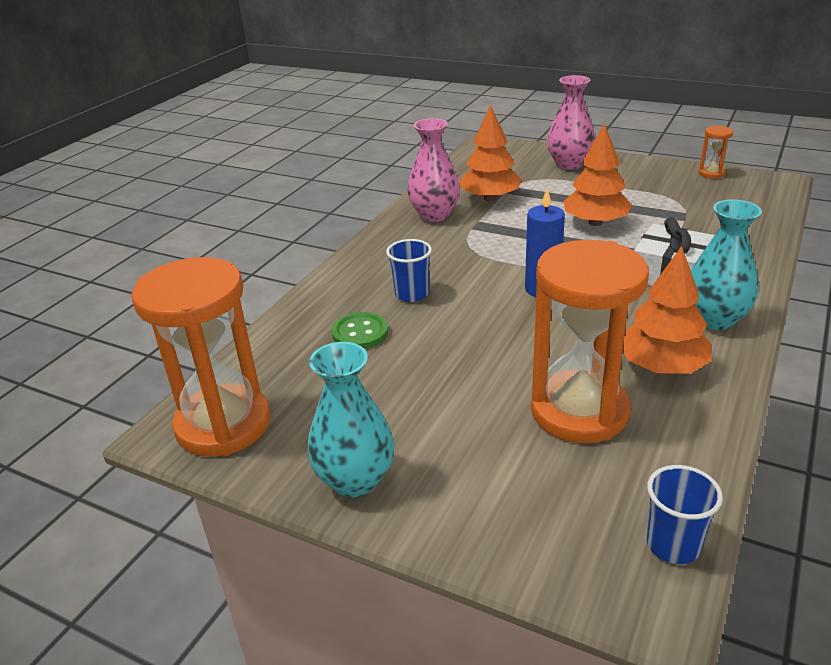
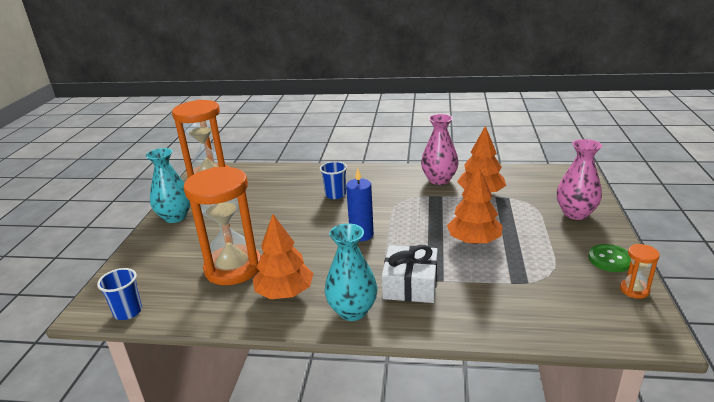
camera: 70 degrees right, 5 degrees down
green button [332,312,388,349] -> green button moved to [588,244,631,272]

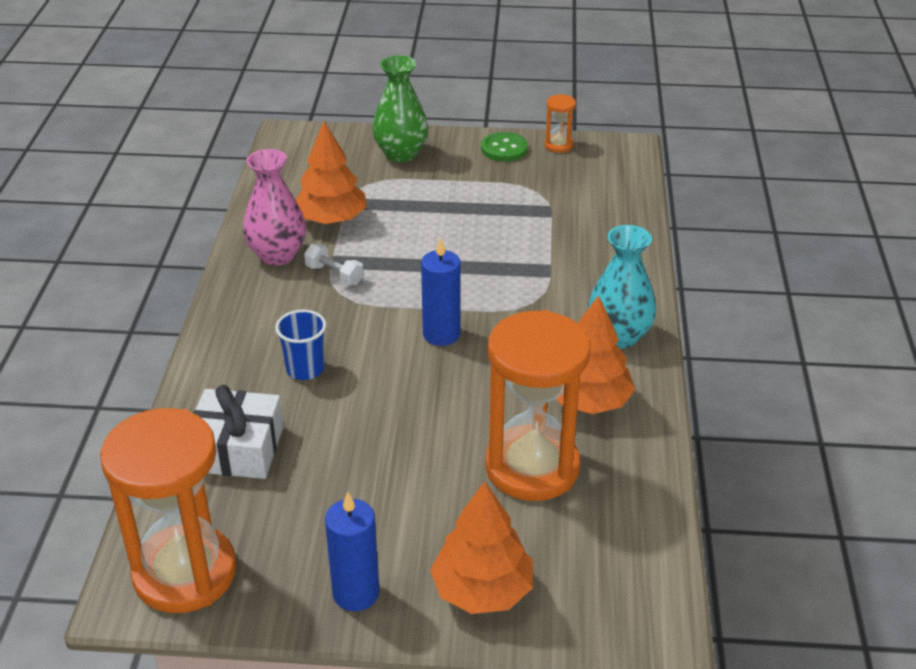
camera: 95 degrees left, 10 degrees up
blue cup [97,268,142,320] -> none
turquoise vase [146,148,190,223] -> blue candle [325,492,380,611]
white gift [382,245,438,303] -> white gift moved to [193,385,284,479]
orange tree [447,166,503,244] -> orange tree moved to [430,481,533,614]
pink vase [557,139,602,220] -> green vase [372,55,428,162]
none -> white dumbbell [304,244,364,286]

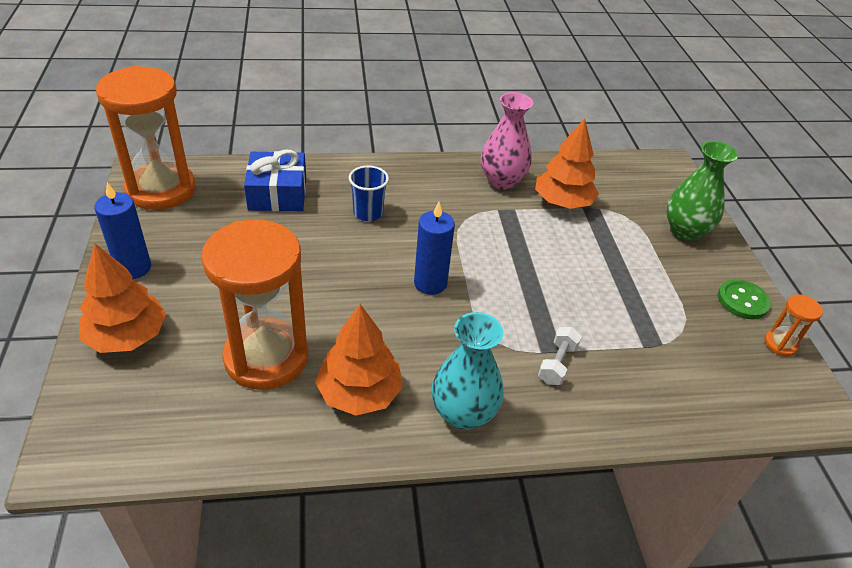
camera: 75 degrees right, 5 degrees up
white gift [193,385,284,479] -> blue gift [244,150,306,211]
white dumbbell [304,244,364,286] -> white dumbbell moved to [538,327,582,385]

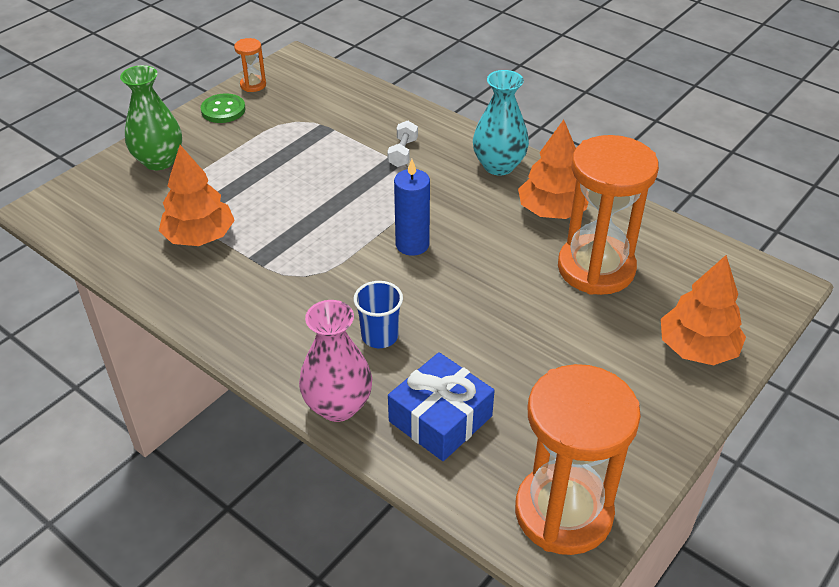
camera: 130 degrees left, 0 degrees up
blue candle [95,182,151,279] -> none
pink vase [481,92,533,190] -> pink vase moved to [299,300,372,422]
white dumbbell [538,327,582,385] -> white dumbbell turned 60 degrees counterclockwise [387,121,418,167]

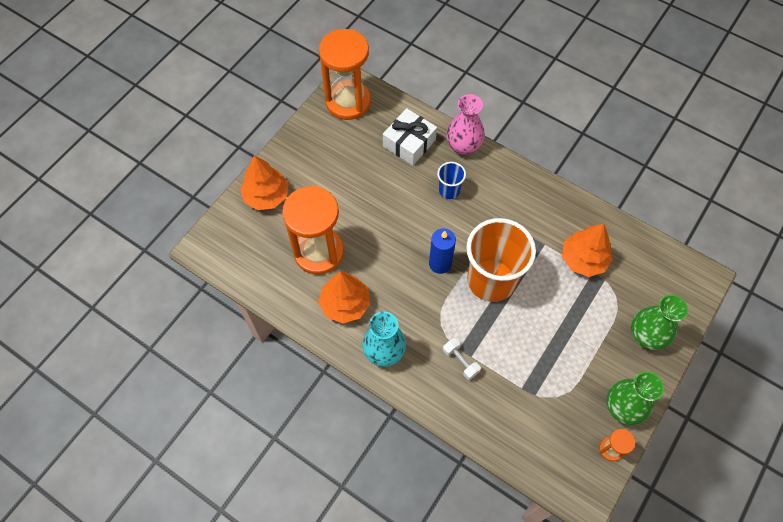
camera: 175 degrees right, 20 degrees up
green button [201,93,245,123] -> green vase [606,371,664,425]
white dumbbell [387,121,418,167] -> white dumbbell turned 45 degrees counterclockwise [443,338,481,380]
blue gift [388,352,495,461] -> white gift [383,108,437,166]
none -> orange cup [466,218,536,302]

